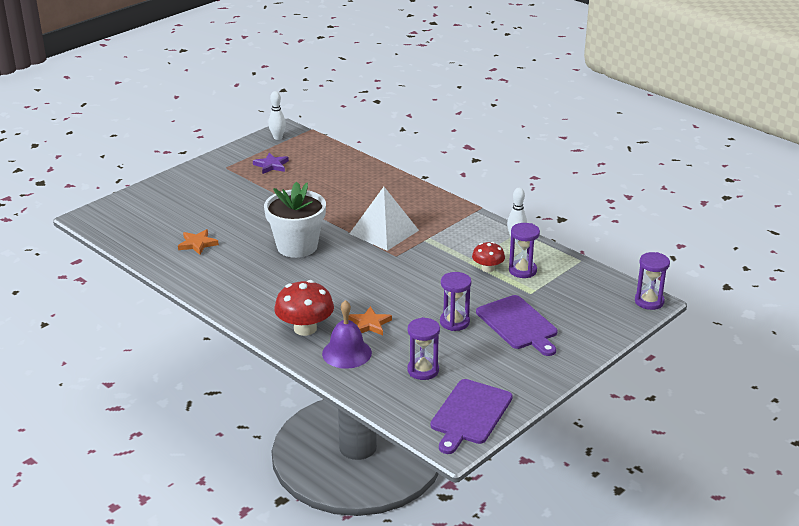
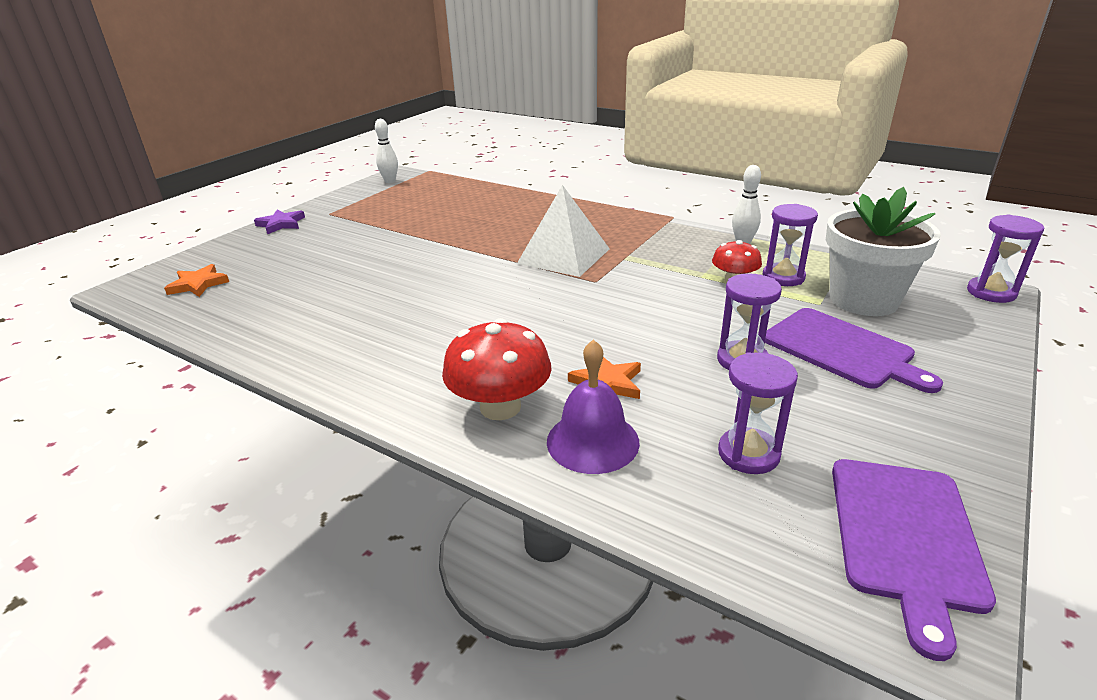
camera: 10 degrees left, 0 degrees up
orange star [178,229,219,255] -> orange star moved to [164,264,229,297]
purple star [253,153,289,174] -> purple star moved to [254,209,305,234]
white flower pot [264,182,326,258] -> white flower pot moved to [826,187,941,316]

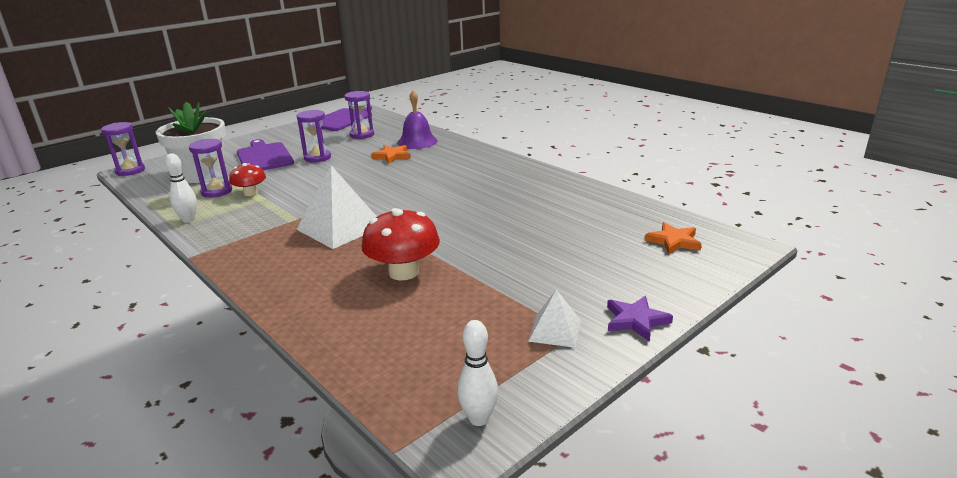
camera: 165 degrees left, 5 degrees down
red mushroom [442,318,552,420] -> red mushroom moved to [361,208,440,280]
none -> white pyramid [528,289,581,348]

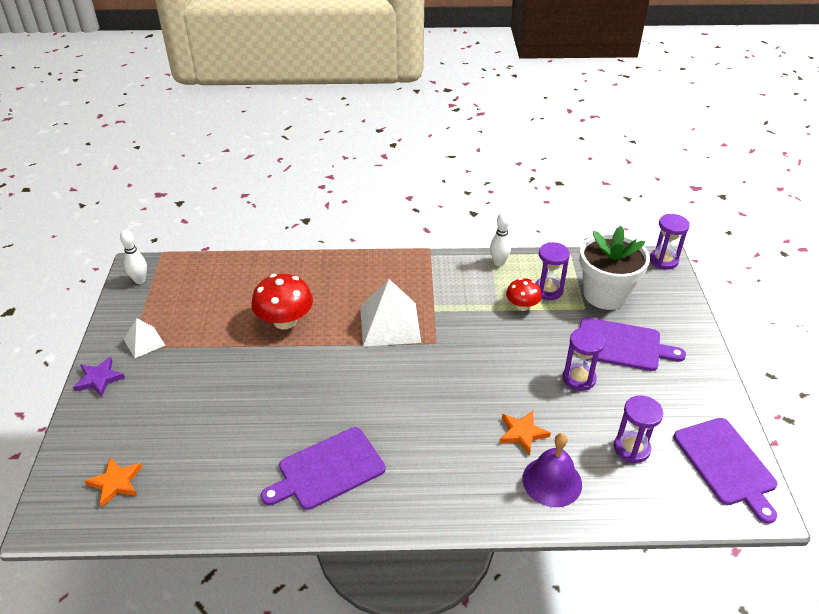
camera: 130 degrees right, 15 degrees up
none -> purple cutting board [261,427,386,510]

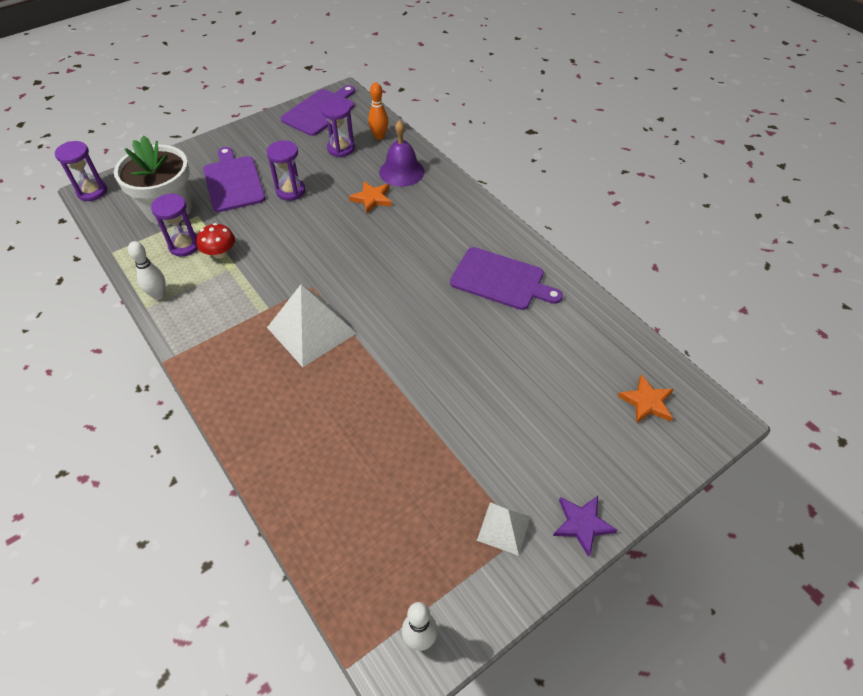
camera: 125 degrees left, 10 degrees up
red mushroom [251,274,313,329] -> none
none -> orange bowling pin [368,82,388,140]

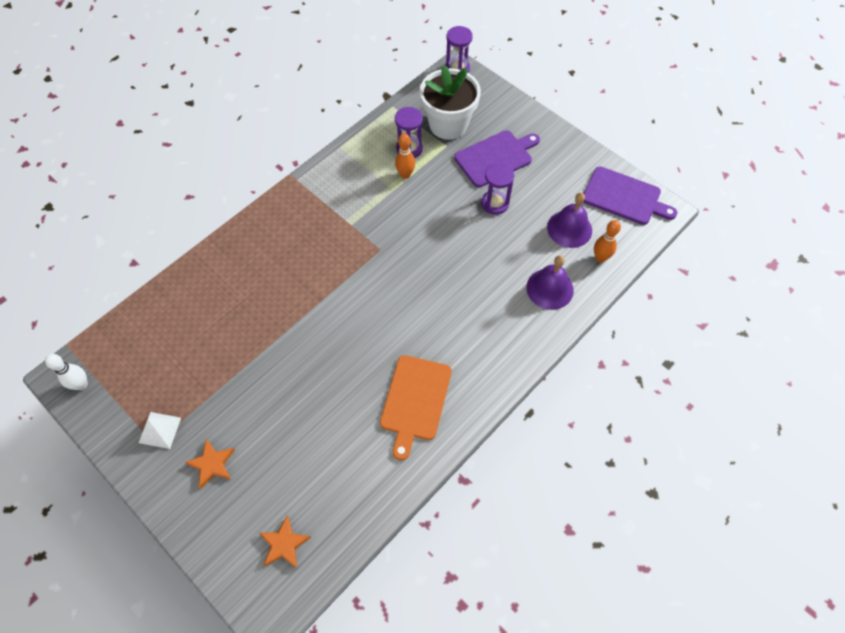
camera: 80 degrees right, 10 degrees up
white bowling pin [128,241,165,300] -> none
red mushroom [197,223,235,259] -> orange bowling pin [395,133,415,179]
white pyramid [267,284,357,367] -> none
purple hourglass [321,99,355,157] -> purple bell [547,193,592,248]
orange star [349,181,392,214] -> orange star moved to [185,439,235,489]
purple cutting board [450,247,563,310] -> orange cutting board [380,355,452,460]
purple star [553,496,617,557] -> none

